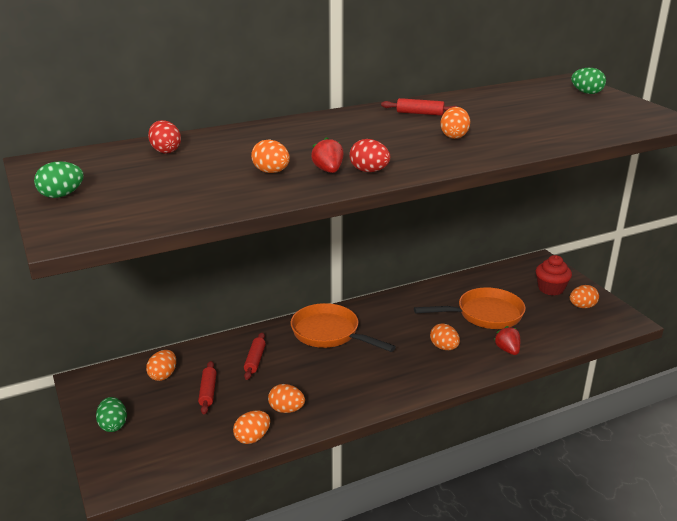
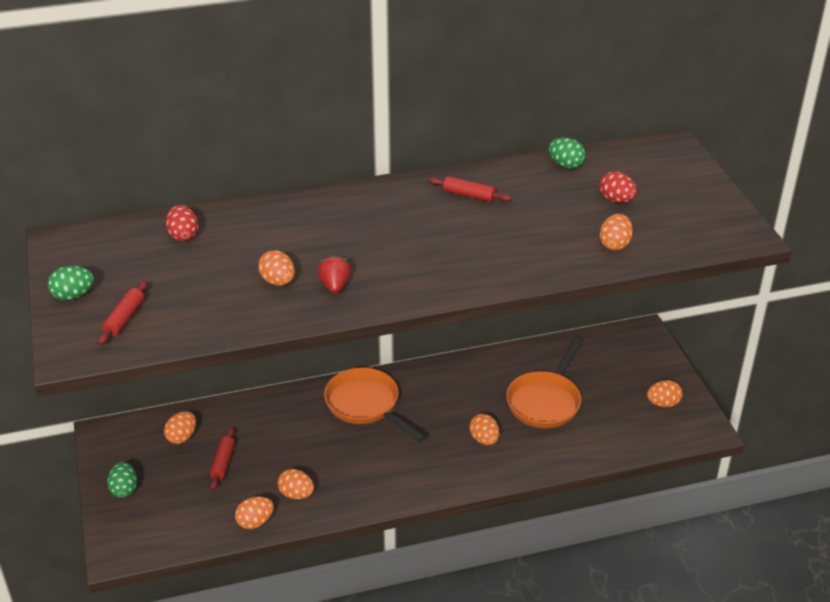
camera: 10 degrees right, 10 degrees up
red rolling pin [244,332,266,380] -> red rolling pin moved to [98,280,148,345]
red egg [349,139,390,172] -> red egg moved to [599,171,637,203]
orange pan [414,287,525,329] -> orange pan turned 120 degrees clockwise [506,338,583,428]
orange egg [440,107,470,139] -> orange egg moved to [600,214,633,251]
red strawberry [494,326,520,355] -> none
red cupcake [536,255,572,295] -> none
green egg [571,68,606,94] -> green egg moved to [549,138,586,169]

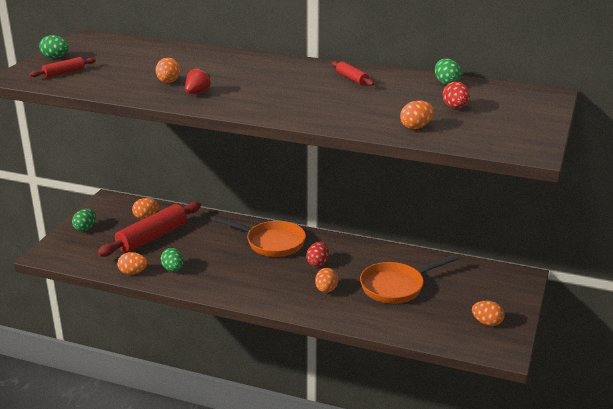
camera: 35 degrees right, 10 degrees down
red egg [166,205,198,241] -> red egg moved to [306,242,329,267]
red rolling pin [210,427,235,490] -> red rolling pin [97,201,201,257], size x2.11
orange egg [278,469,314,499] -> green egg [161,248,184,272]
orange pan [324,368,426,442] -> orange pan turned 120 degrees clockwise [211,216,306,257]

